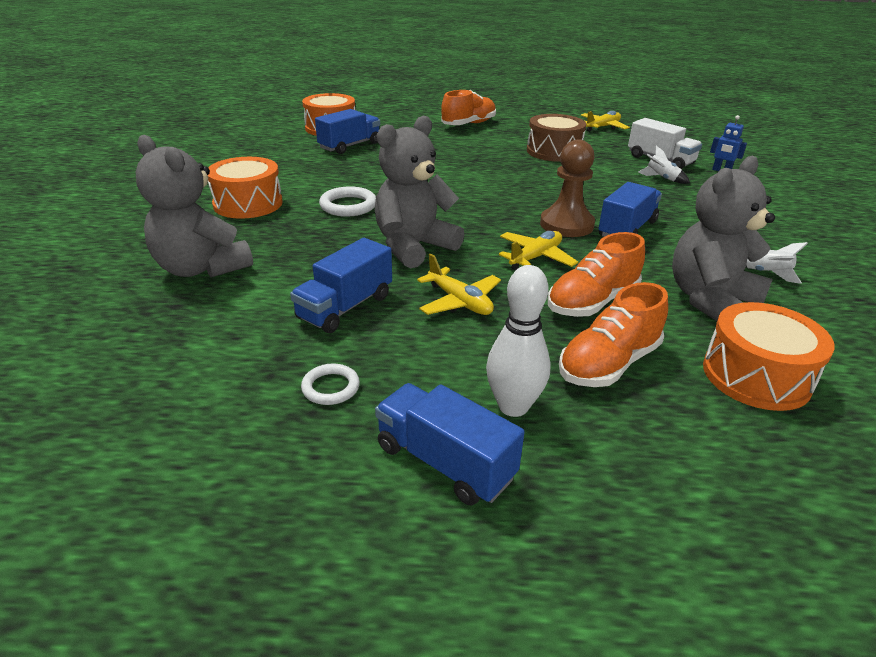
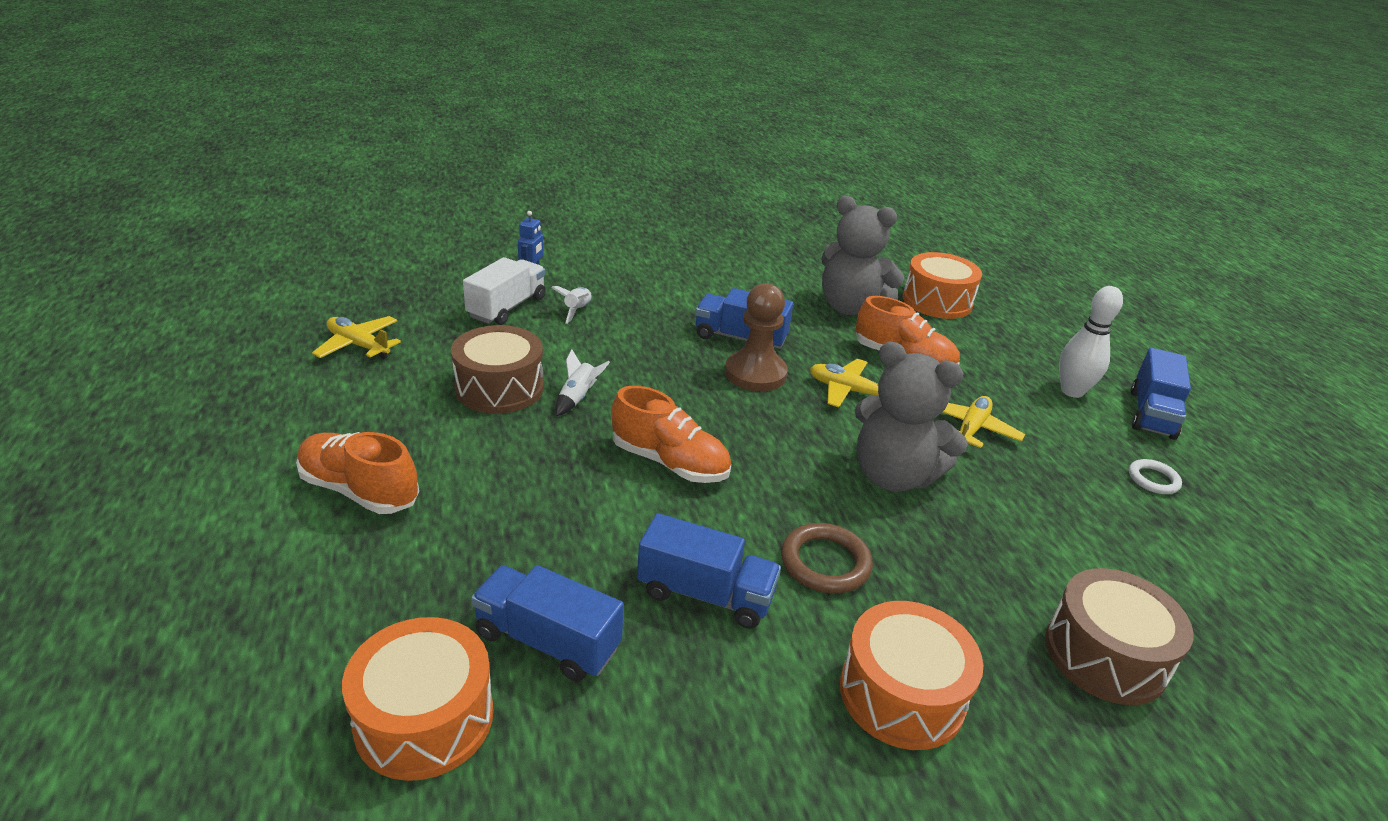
camera: 110 degrees left, 0 degrees up
grey teddy bear [136,135,253,277] -> brown drum [1045,568,1194,705]
blue truck [290,238,392,333] -> blue truck moved to [637,513,781,629]
white ring [319,186,376,217] -> brown ring [781,523,873,594]
orange shoe [559,282,668,387] -> orange shoe moved to [612,386,731,483]
white rocket [746,242,808,284] -> white rocket moved to [556,349,610,416]

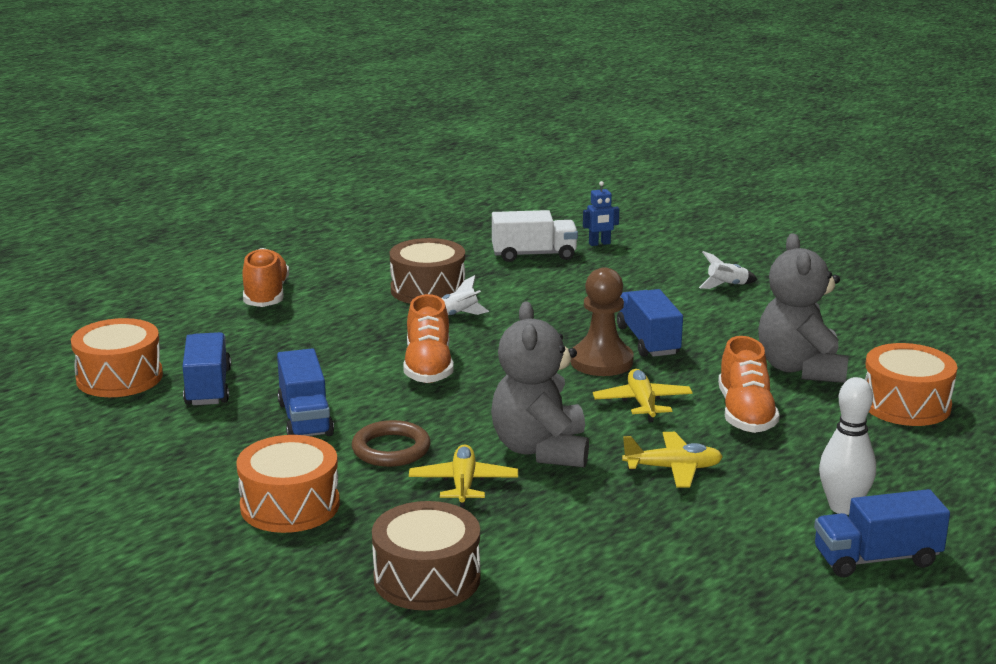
camera: 60 degrees right, 10 degrees down
yellow plane [312,316,401,359] -> yellow plane moved to [409,444,518,507]
white rocket [551,286,592,324] -> white rocket moved to [699,251,758,289]
white ring [1129,459,1182,494] -> none

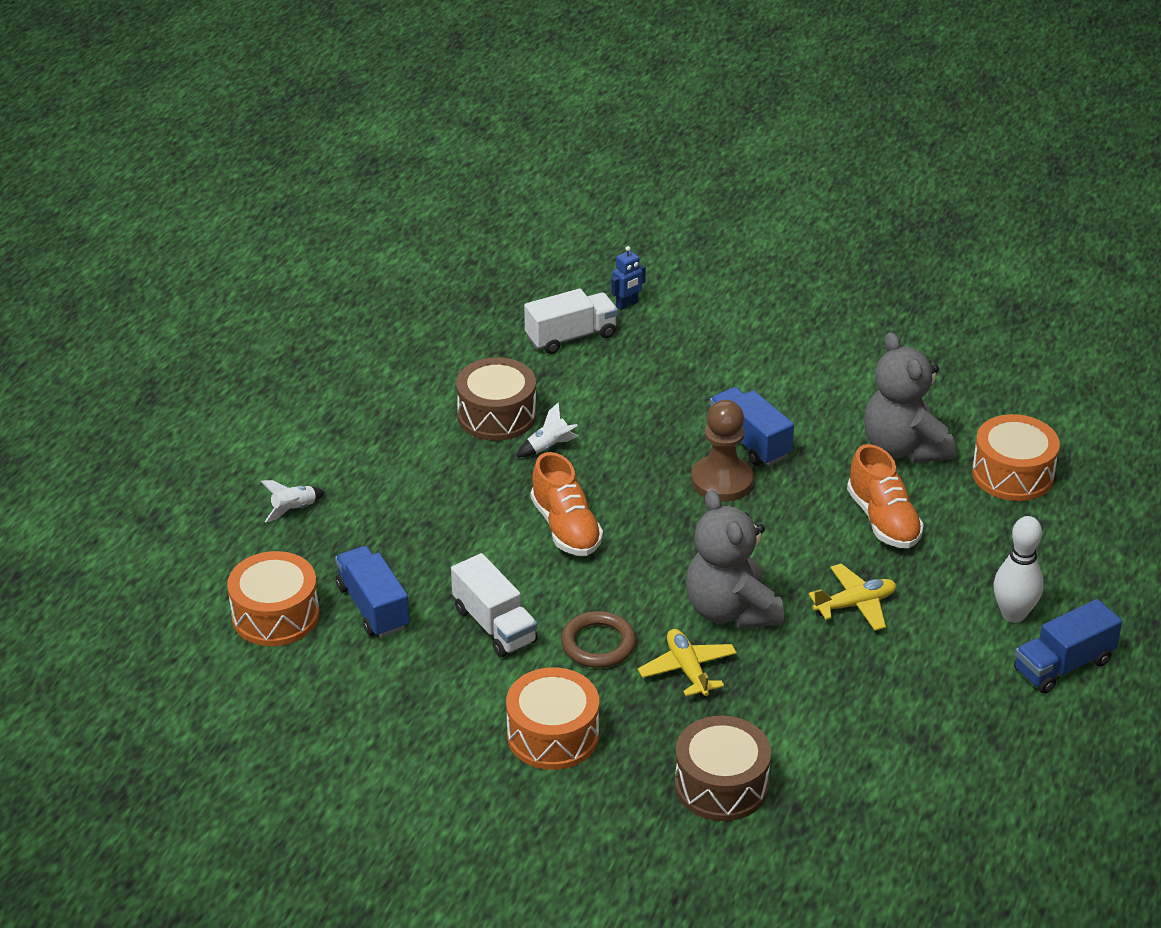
camera: 20 degrees left, 15 degrees up
orange shoe [242,248,289,307] -> none
blue truck [277,348,334,436] -> white truck [451,553,538,657]
yellow plane [593,369,693,422] -> none
white rocket [699,251,758,289] -> white rocket moved to [260,480,325,523]

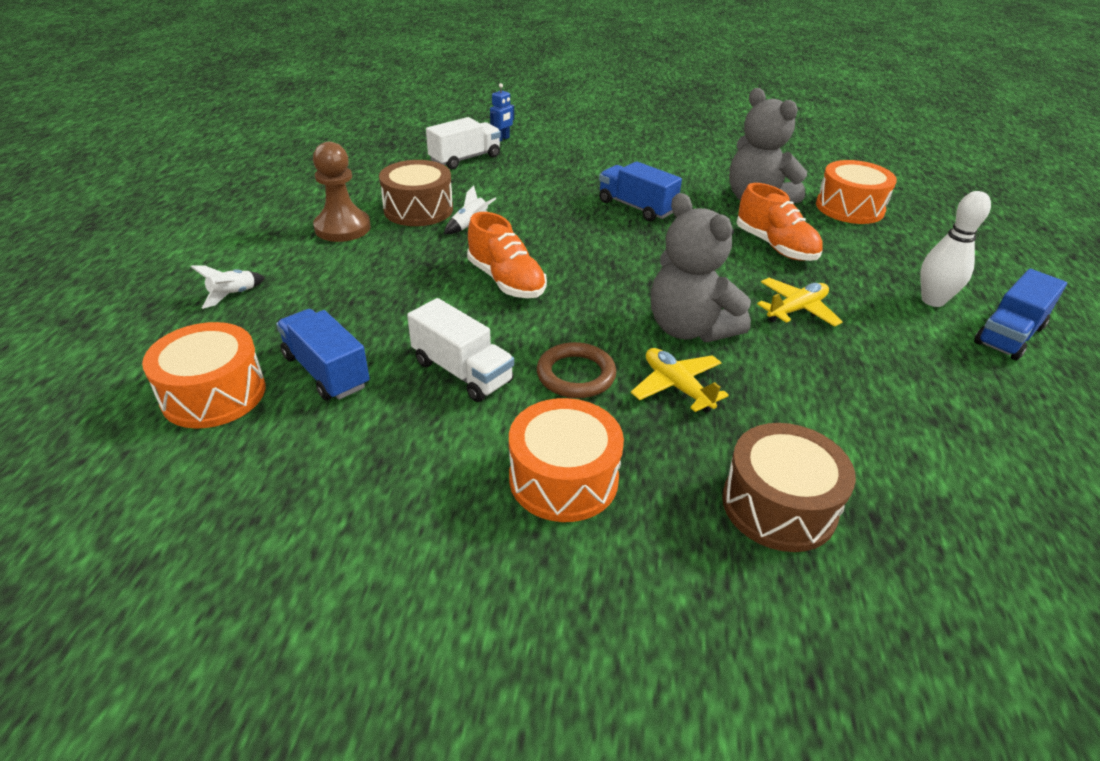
camera: 15 degrees left, 0 degrees up
brown pawn [691,400,754,502] -> brown pawn moved to [313,142,371,242]

